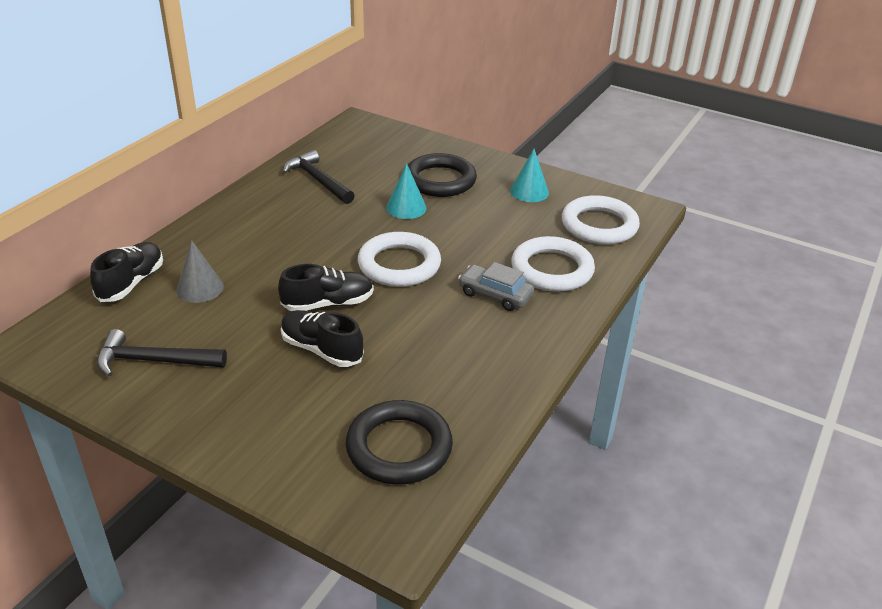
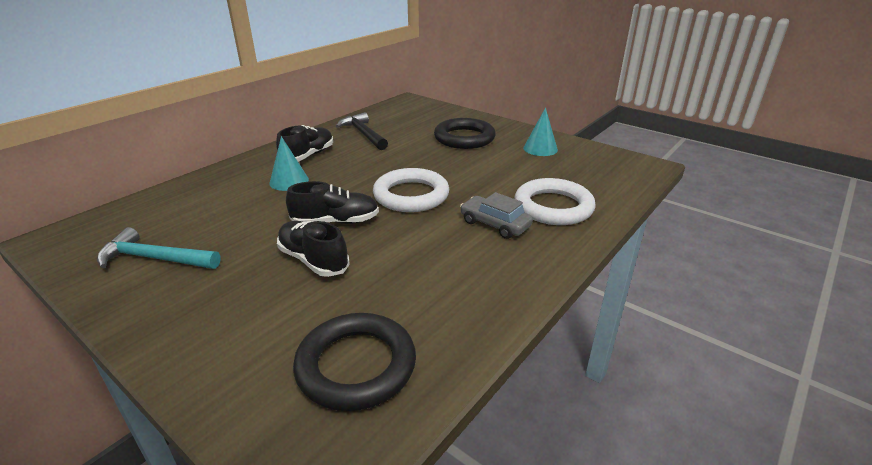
camera: 10 degrees right, 5 degrees down
black shoe [90,242,163,302] -> black shoe moved to [276,125,333,162]
black hammer [97,329,227,377] -> turquoise hammer [97,227,221,269]
grey cone [176,240,224,303] -> none
turquoise cone [386,163,427,219] -> turquoise cone moved to [269,136,309,191]
white ring [562,195,640,245] -> none

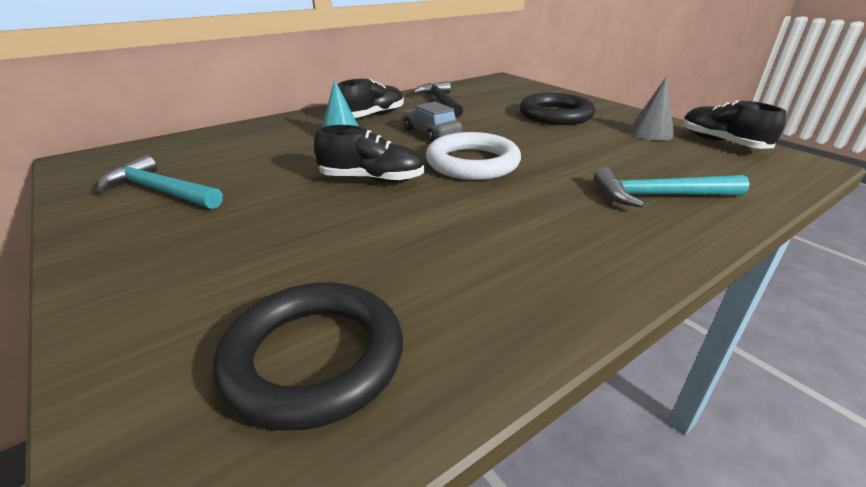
camera: 15 degrees right, 0 degrees up
black shoe [277,221,350,277] -> black shoe moved to [683,100,786,149]
grey car [460,192,533,239] -> grey car moved to [402,101,462,142]
white ring [514,178,596,225] -> turquoise hammer [594,167,750,208]
turquoise cone [523,108,558,156] -> grey cone [628,78,674,141]

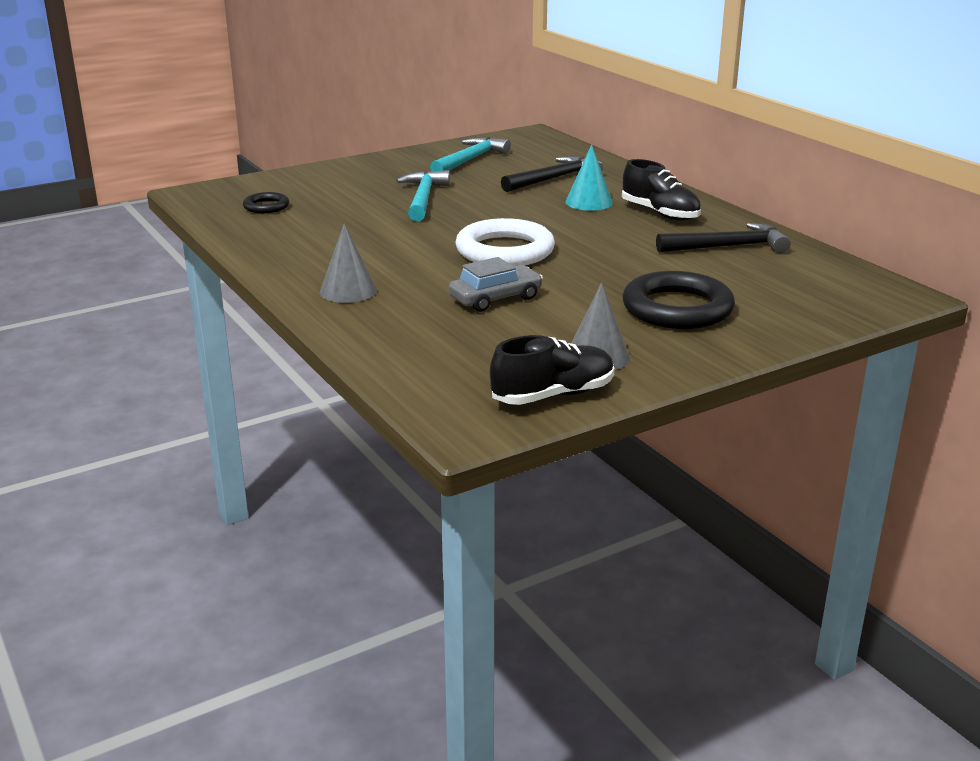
camera: 95 degrees right, 5 degrees down
black ring [213,282,403,431] -> black ring [243,192,289,213], size x0.51
black shoe [314,125,424,183] -> none
grey car [402,101,462,142] -> grey car moved to [449,257,543,312]
turquoise hammer [594,167,750,208] -> turquoise hammer moved to [396,170,450,221]
none -> grey cone [320,223,377,303]
none -> black hammer [501,156,603,192]

